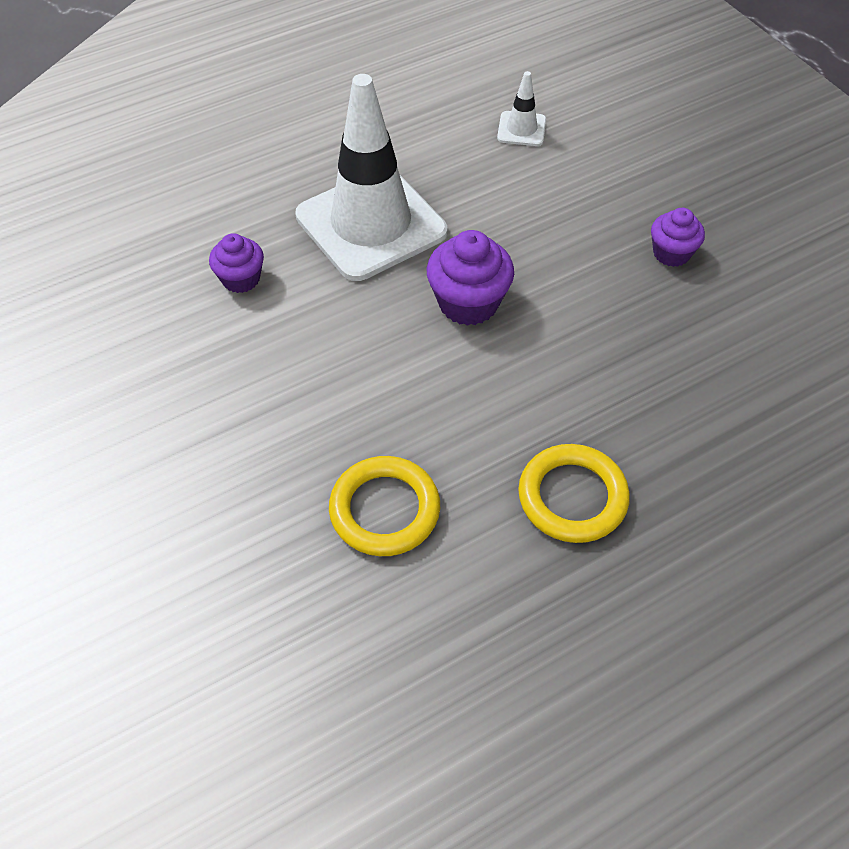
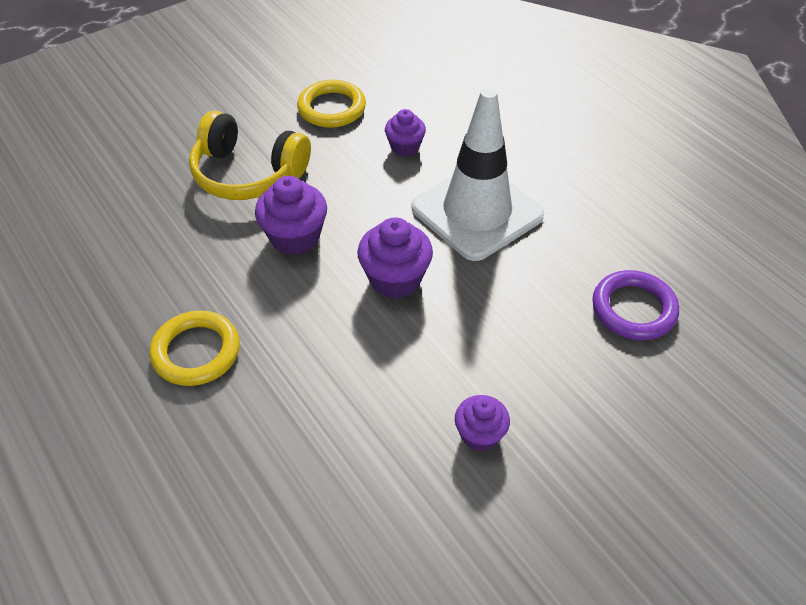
camera: 85 degrees right, 5 degrees down
yellow ring [329,456,440,556] -> yellow ring moved to [297,79,366,128]
white traffic cone [497,71,546,146] -> purple ring [592,270,679,340]
none -> yellow headphones [189,111,311,200]
none -> purple cupcake [255,176,327,255]

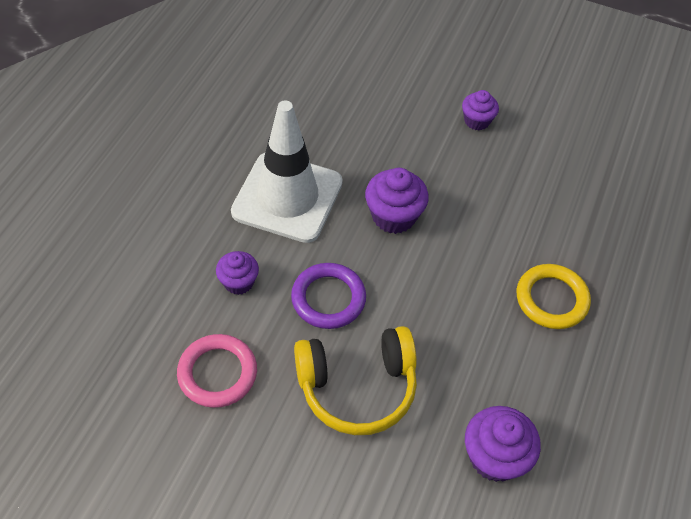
camera: 125 degrees left, 5 degrees up
yellow headphones [189,111,311,200] -> yellow headphones turned 90 degrees clockwise [294,326,417,435]
purple cupcake [255,176,327,255] -> purple cupcake moved to [465,406,541,482]
yellow ring [297,79,366,128] -> pink ring [177,334,257,408]
purple ring [592,270,679,340] -> purple ring moved to [291,263,366,329]

